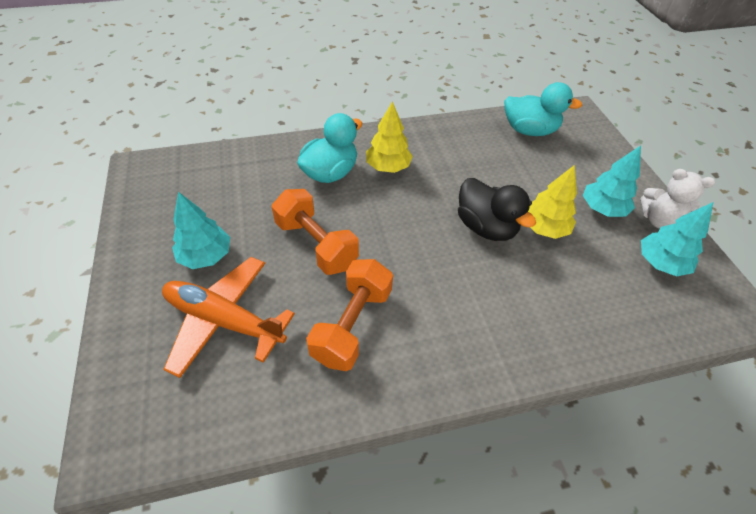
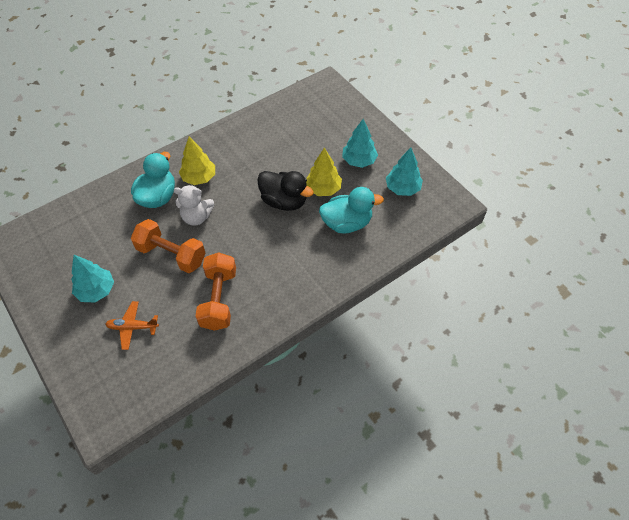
camera: 20 degrees left, 5 degrees up
orange plane [162,257,295,378] -> orange plane [105,301,159,350], size x0.54
turquoise duck [504,82,582,136] -> turquoise duck moved to [319,187,384,234]
white teddy bear [640,169,715,229] -> white teddy bear moved to [174,185,214,226]

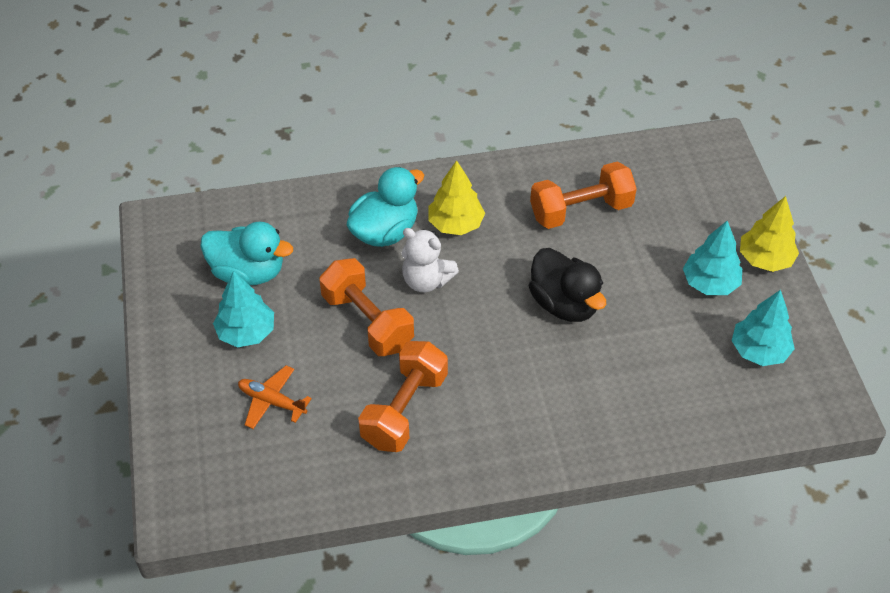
camera: 25 degrees right, 5 degrees down
yellow tree [306,148,342,196] -> yellow tree moved to [740,196,799,272]
turquoise duck [319,187,384,234] -> turquoise duck moved to [200,222,293,285]
none -> orange dumbbell [530,162,637,229]

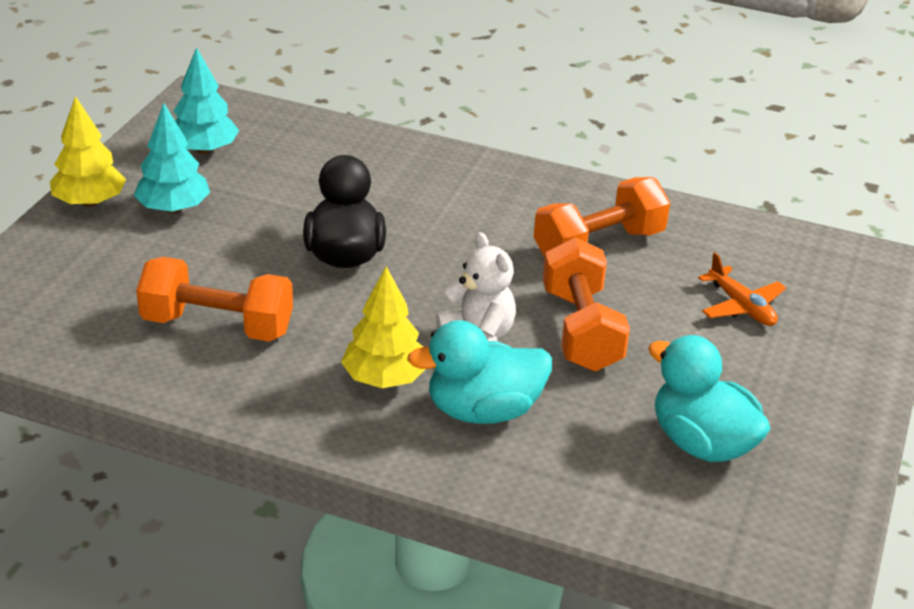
camera: 150 degrees left, 15 degrees down
turquoise tree [213,271,274,347] -> none

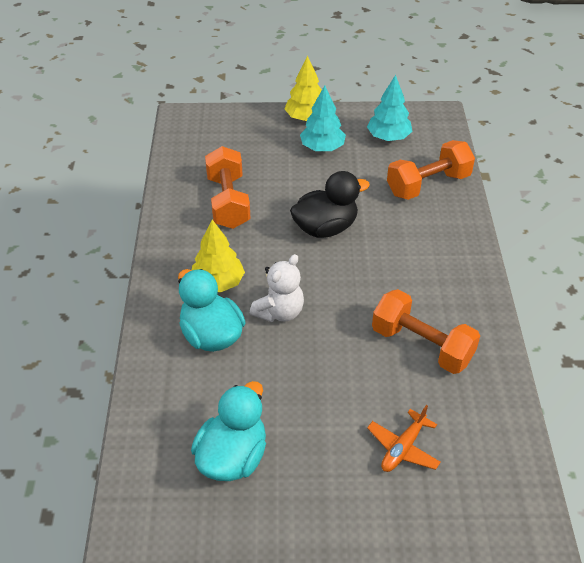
camera: 70 degrees right, 10 degrees up
orange dumbbell [543,237,630,372] -> orange dumbbell moved to [387,140,475,200]

